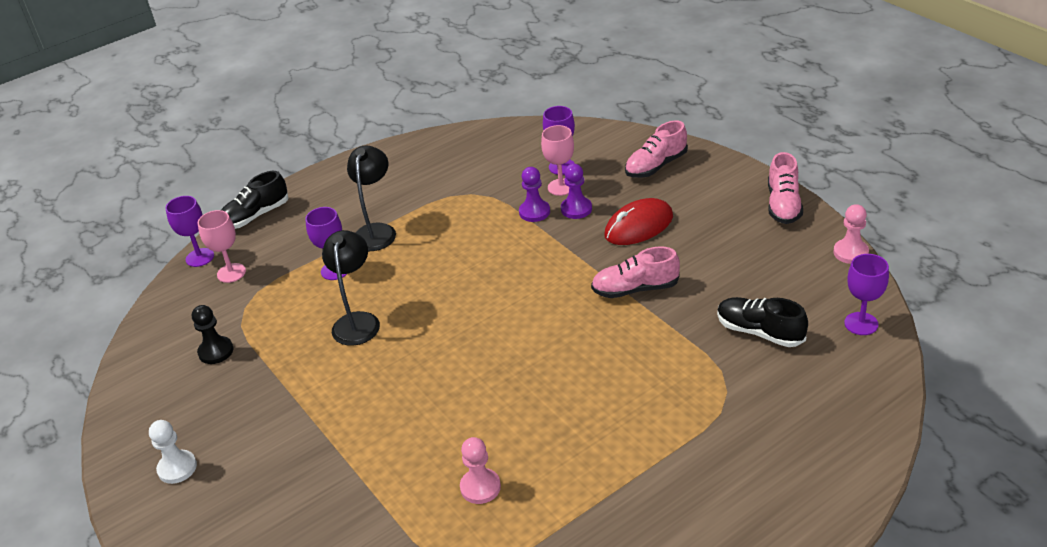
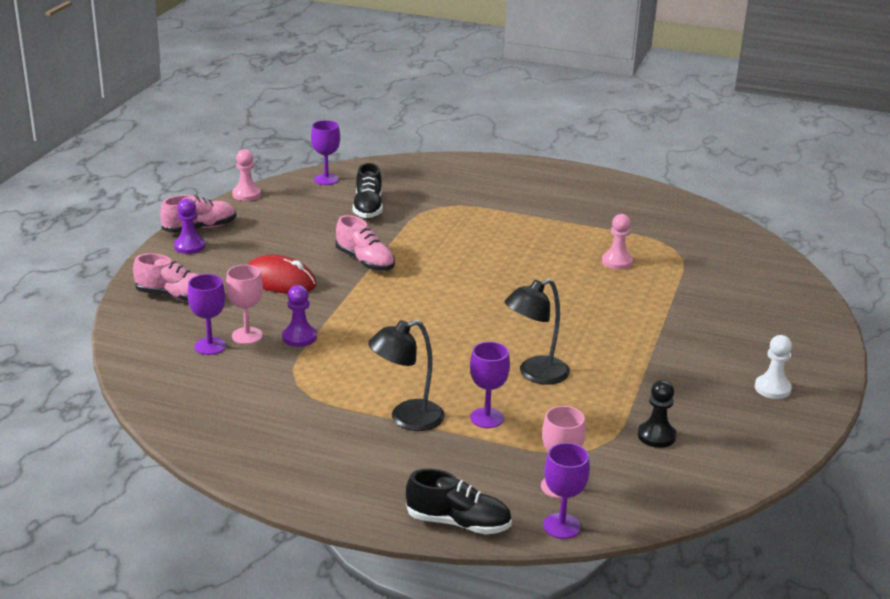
camera: 130 degrees left, 10 degrees down
purple pawn [561,164,592,219] -> purple pawn moved to [174,198,205,254]

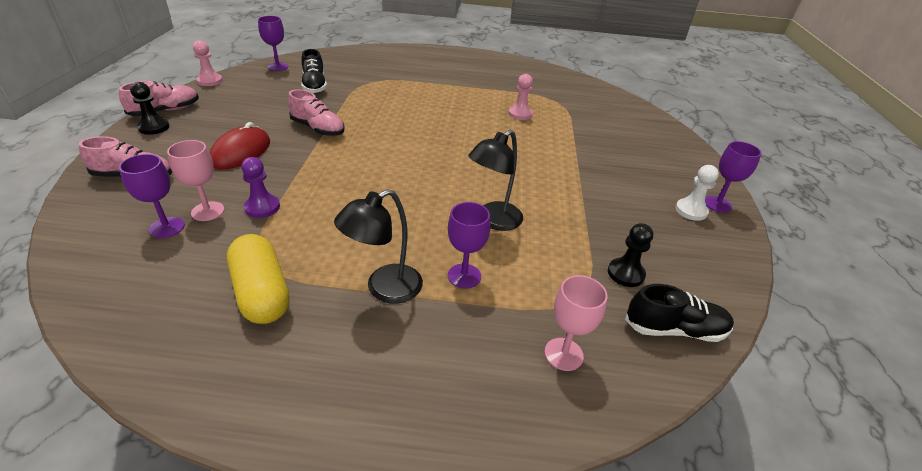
camera: 15 degrees left, 10 degrees up
purple pawn [174,198,205,254] -> black pawn [130,82,170,135]
red mouse [247,255,317,294] -> red mouse turned 75 degrees counterclockwise [210,122,270,170]
black shoe [406,469,512,534] -> black shoe moved to [625,284,734,342]
purple goblet [543,443,590,539] -> purple goblet moved to [705,141,762,213]
none -> yellow capsule [227,234,290,324]

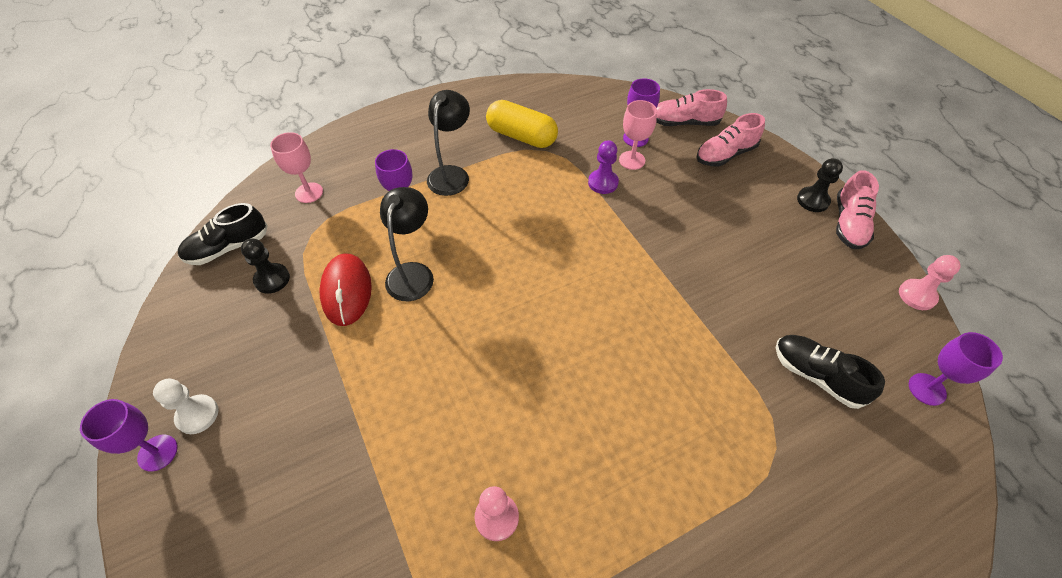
camera: 150 degrees right, 15 degrees up
red mouse [210,122,270,170] -> red mouse moved to [319,253,372,326]
pink shoe [288,89,345,136] -> pink shoe moved to [656,89,727,126]

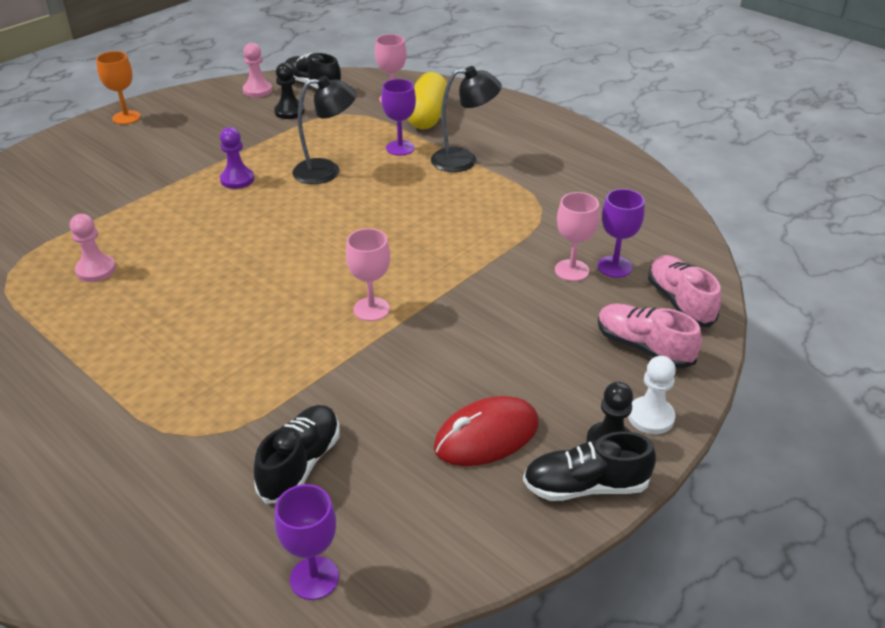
camera: 70 degrees right, 15 degrees down
purple goblet [80,399,178,472] -> orange goblet [96,51,141,124]
white pawn [153,378,218,434] -> white pawn moved to [628,356,676,434]
red mouse [319,253,372,326] -> red mouse moved to [434,396,539,466]
yellow capsule [486,100,558,148] -> yellow capsule moved to [408,72,447,129]
purple pawn [588,140,619,194] -> purple pawn moved to [220,127,254,189]
pink shoe [836,170,879,249] -> black shoe [523,431,656,501]
pink pawn [899,255,961,310] -> pink pawn moved to [243,43,272,97]
none -> pink goblet [346,228,390,321]

